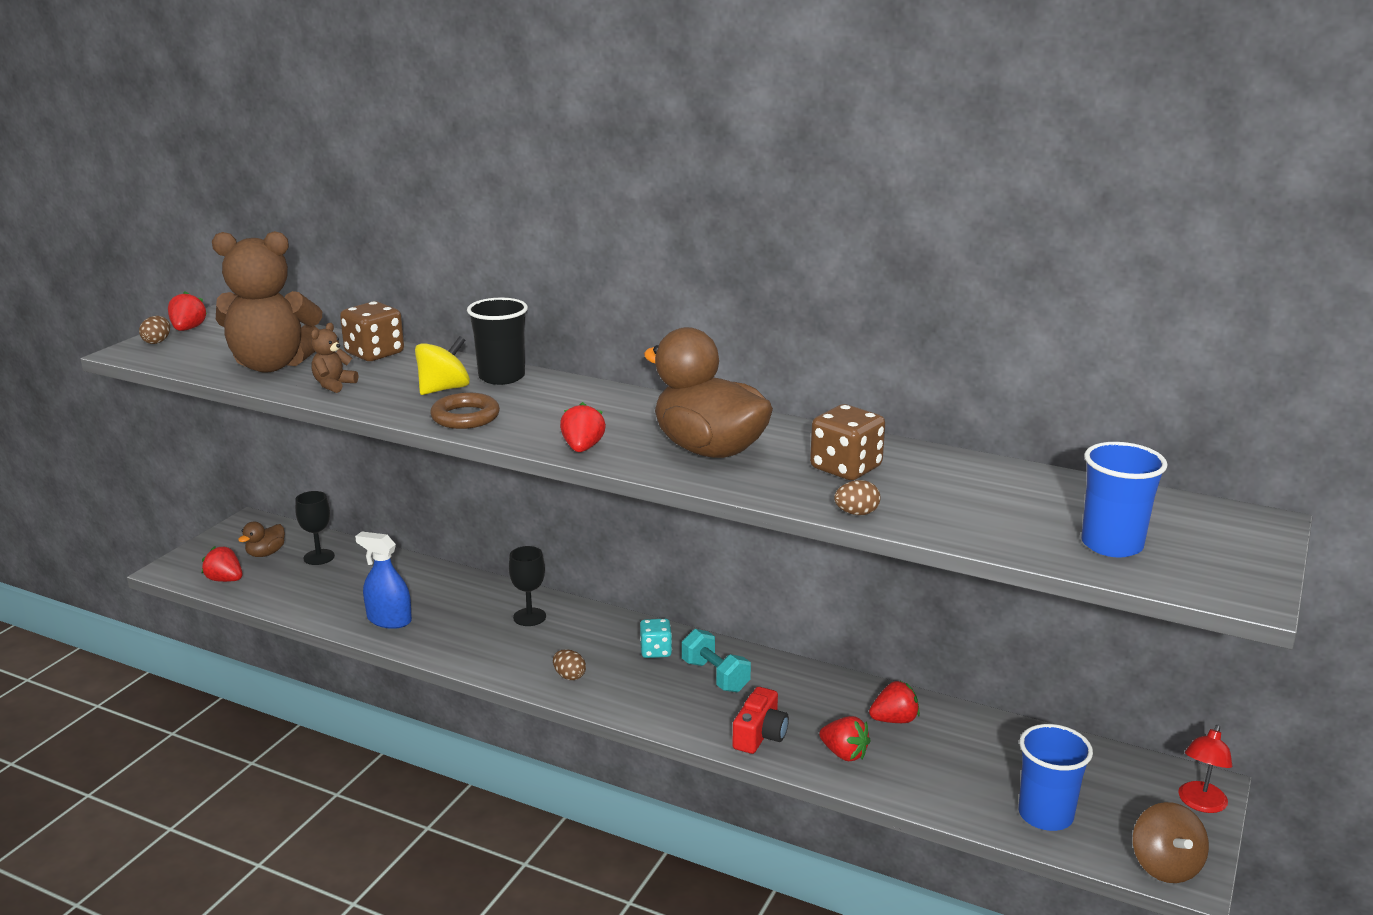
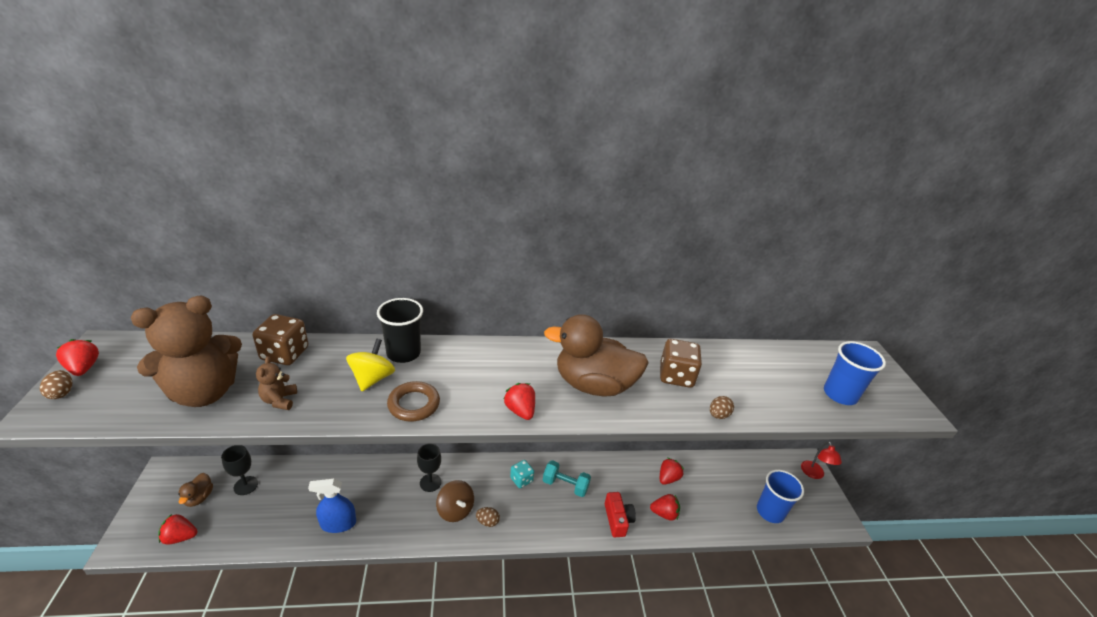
camera: 35 degrees left, 10 degrees up
brown spinning top [1133,802,1209,883] -> brown spinning top moved to [436,480,474,522]

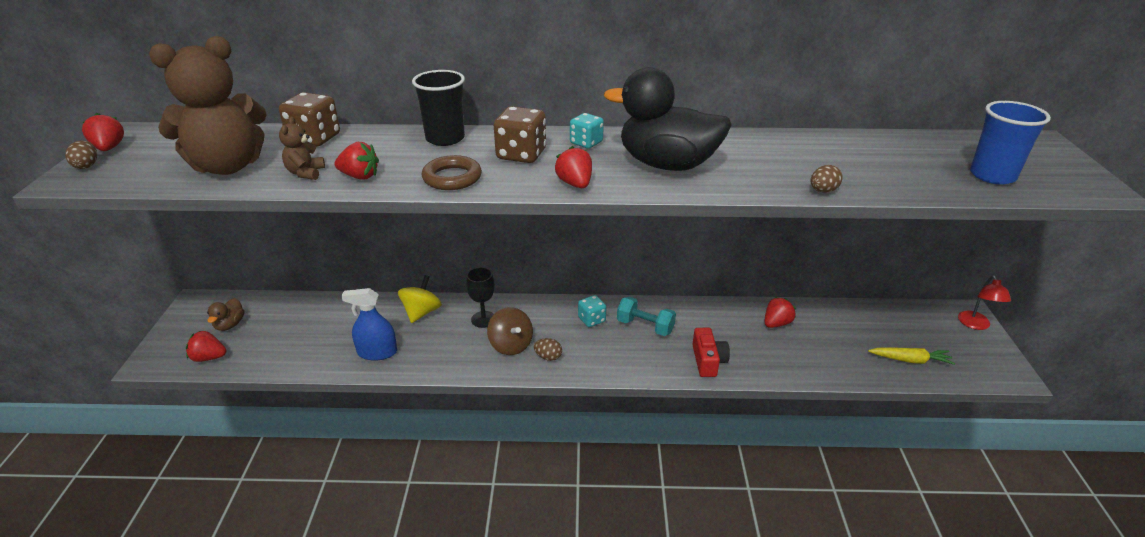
camera: 10 degrees right, 0 degrees up
black goblet [221,445,258,495] -> none
yellow spinning top [346,339,395,391] -> yellow spinning top moved to [398,275,442,323]
brown duck [544,314,649,397] -> black duck [604,67,732,171]
red strawberry [650,494,680,521] -> red strawberry moved to [334,142,379,180]
brown dice [660,339,702,388] -> brown dice moved to [494,106,546,163]
blue cup [757,470,804,523] -> yellow carrot [868,347,955,365]
none -> turquoise dice [570,113,604,149]

